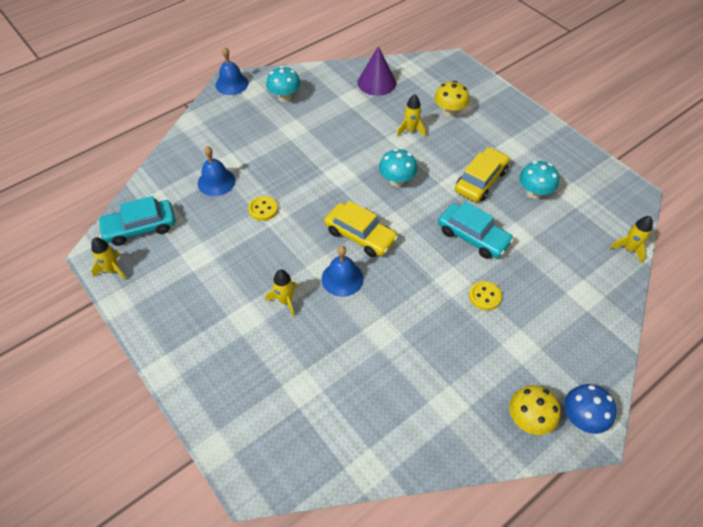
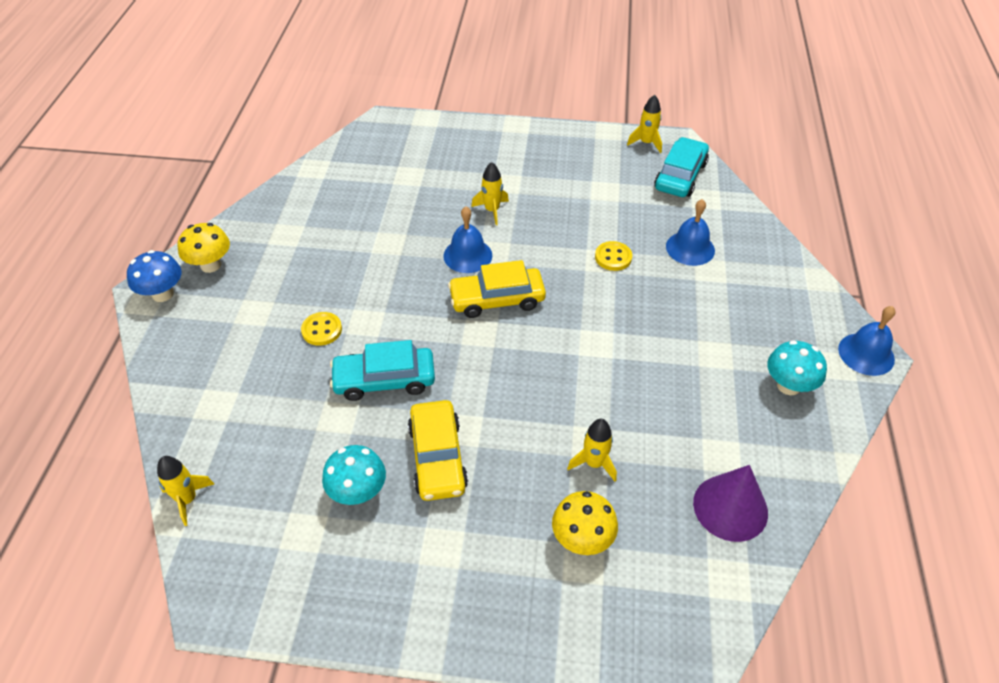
camera: 135 degrees right, 5 degrees down
turquoise mushroom [379,148,417,187] -> none

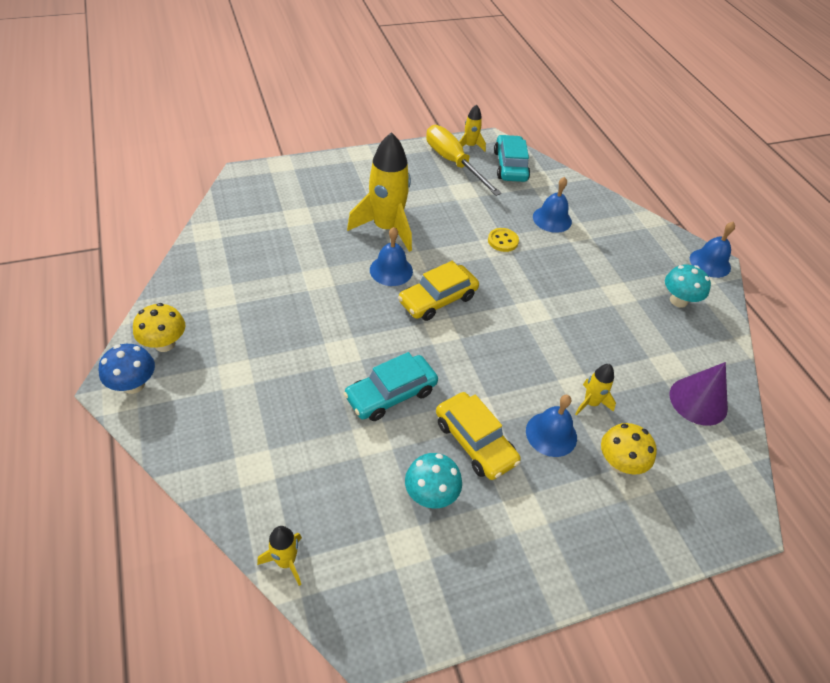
camera: 30 degrees left, 0 degrees up
yellow button [301,312,342,346] -> none
yellow rocket [471,162,509,225] -> yellow rocket [347,132,412,252], size x2.07
none -> yellow screwdriver [426,125,502,196]
none -> blue bell [526,395,577,457]

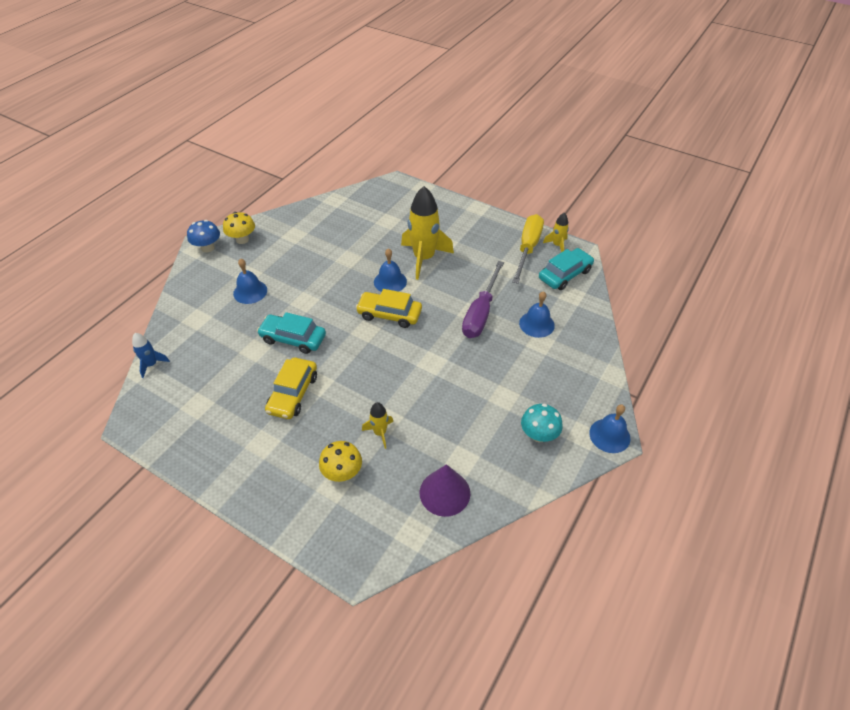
camera: 55 degrees right, 0 degrees up
yellow rocket [257,526,302,586] -> blue rocket [132,333,170,378]
turquoise mushroom [405,453,462,508] -> none
yellow button [488,228,519,252] -> purple screwdriver [462,261,504,338]
blue bell [526,395,577,457] -> blue bell moved to [233,259,267,304]

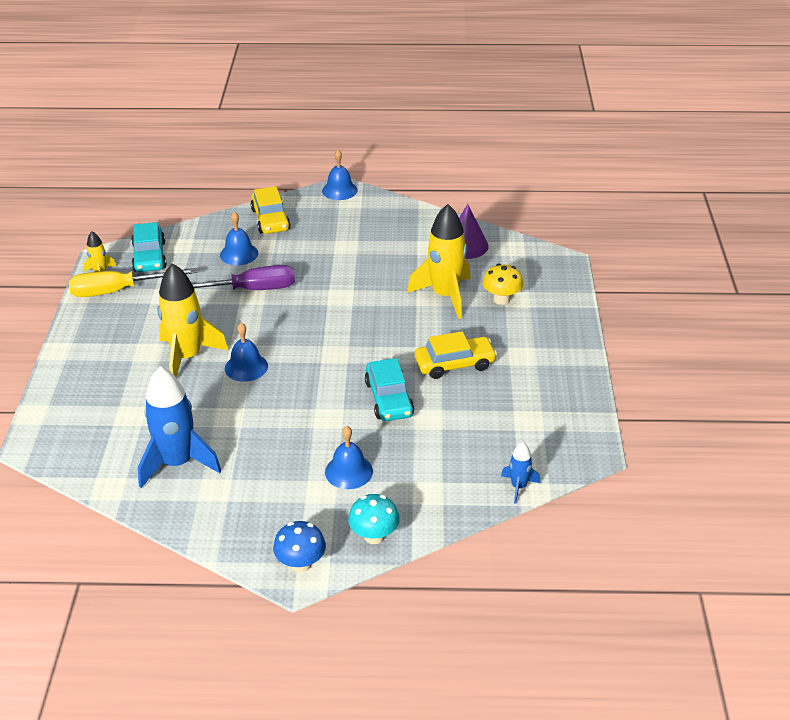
camera: 120 degrees left, 10 degrees down
yellow mushroom [223,212,255,244] -> none
yellow car [356,289,422,328] -> yellow car moved to [251,186,291,234]
yellow rocket [362,402,393,449] -> yellow rocket [407,204,471,319], size x2.07
turquoise mushroom [521,403,563,442] -> turquoise mushroom moved to [348,494,400,544]
turquoise car [539,248,594,290] -> turquoise car turned 120 degrees counterclockwise [131,222,167,272]
none -> blue rocket [138,366,221,488]

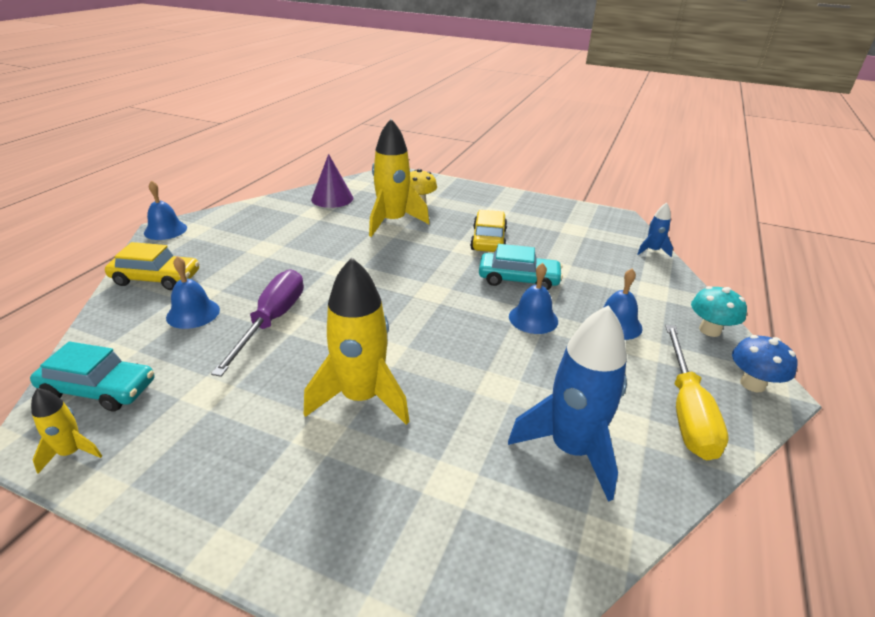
camera: 70 degrees left, 5 degrees down
yellow screwdriver [69,268,197,297] -> yellow screwdriver moved to [665,325,729,460]
blue bell [225,323,268,382] -> blue bell moved to [509,263,558,334]

